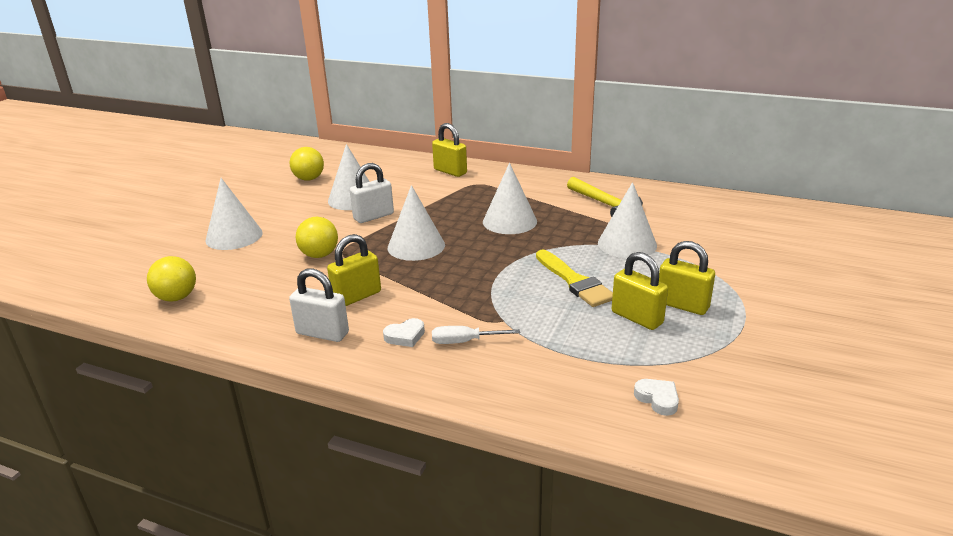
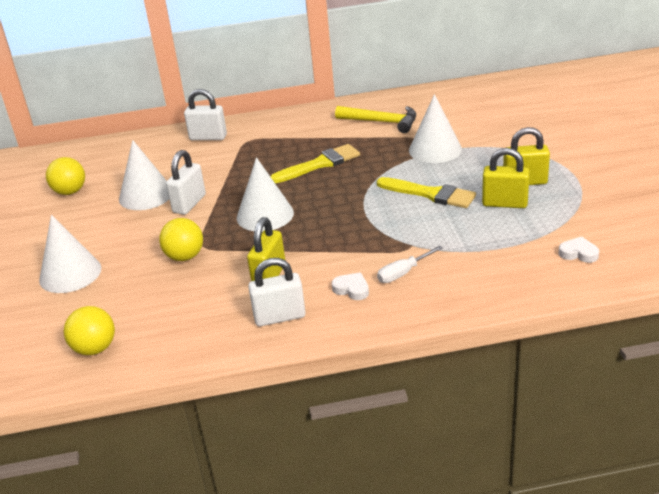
camera: 30 degrees left, 5 degrees up
white heart [383,318,425,347] -> white heart turned 90 degrees counterclockwise [332,272,369,300]
yellow padlock [432,123,467,177] -> white padlock [184,89,227,140]
white cone [483,163,537,234] -> yellow brush [270,144,360,183]

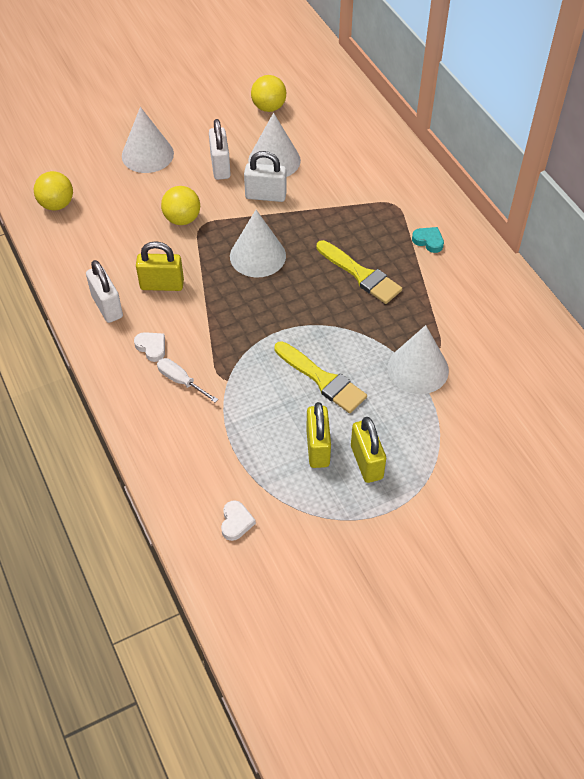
camera: 70 degrees right, 20 degrees up
white padlock [184,89,227,140] -> white padlock moved to [209,119,231,180]
white heart [332,272,369,300] -> white heart turned 60 degrees counterclockwise [134,332,165,362]
yellow hammer [335,106,416,133] -> none
yellow brush [377,177,476,208] -> yellow brush turned 60 degrees counterclockwise [274,341,367,413]
none -> turquoise heart [412,227,444,253]

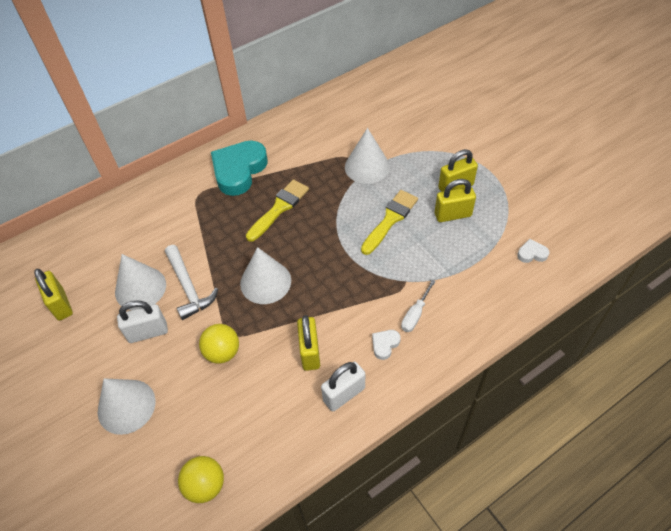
camera: 95 degrees left, 0 degrees up
white padlock [244,151,287,202] -> white hammer [165,245,218,320]
yellow ball [251,75,286,112] -> yellow padlock [34,269,73,321]
turquoise heart [412,227,444,253] -> turquoise heart [211,141,268,196], size x2.39

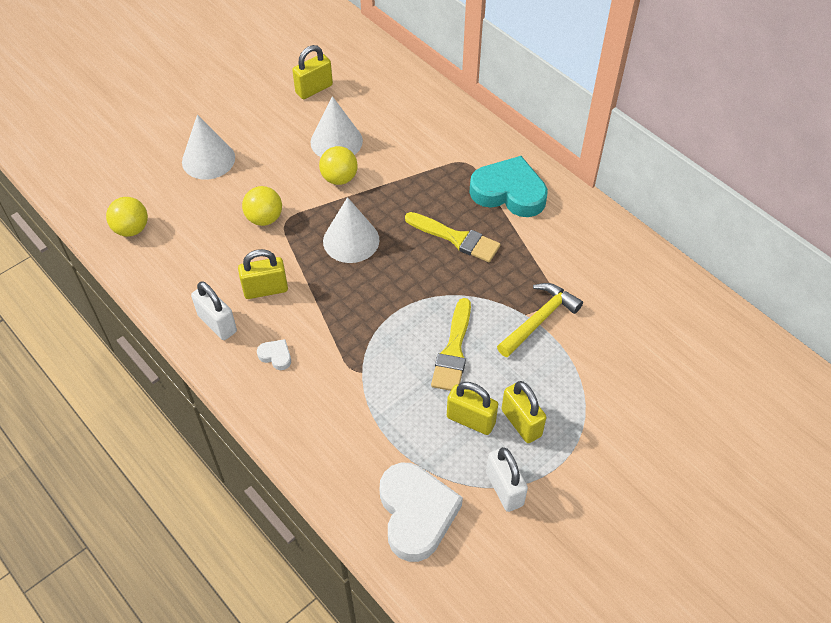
camera: 80 degrees right, 0 degrees up
white padlock [117,300,168,343] -> white padlock moved to [486,447,528,512]
white hammer [165,245,218,320] -> yellow ball [319,146,358,185]
white cone [345,128,390,184] -> yellow hammer [497,283,583,358]
yellow brush [361,190,418,255] -> yellow brush turned 75 degrees clockwise [431,298,471,391]
white screwdriver [401,279,436,332] -> none
yellow padlock [435,179,476,222] -> yellow padlock turned 45 degrees counterclockwise [447,382,498,435]
white heart [517,239,549,263] -> white heart [379,463,463,562], size x2.39

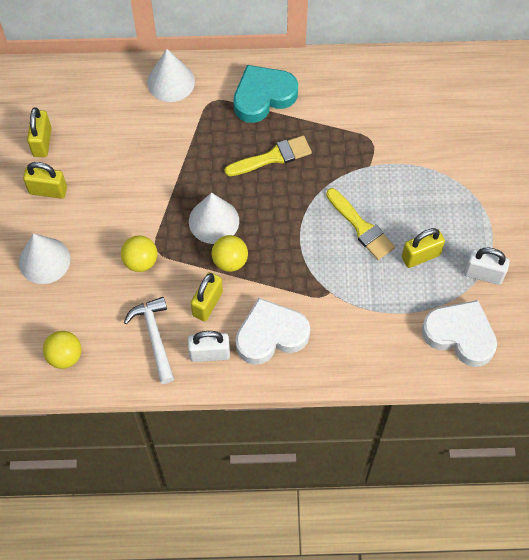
camera: 50 degrees left, 10 degrees up
white heart [257,339,291,370] -> white heart [236,298,310,365], size x2.39
white cone [311,96,363,157] -> white cone moved to [147,49,195,102]
yellow ball [319,146,358,185] -> yellow ball moved to [212,235,248,272]
yellow hammer [497,283,583,358] -> none
yellow padlock [502,381,546,443] -> yellow padlock moved to [23,162,67,199]
none -> white hammer [124,297,174,384]

